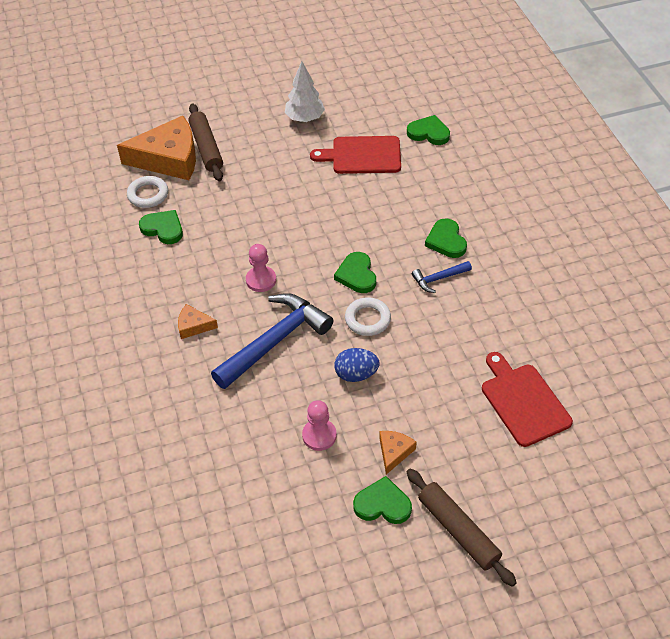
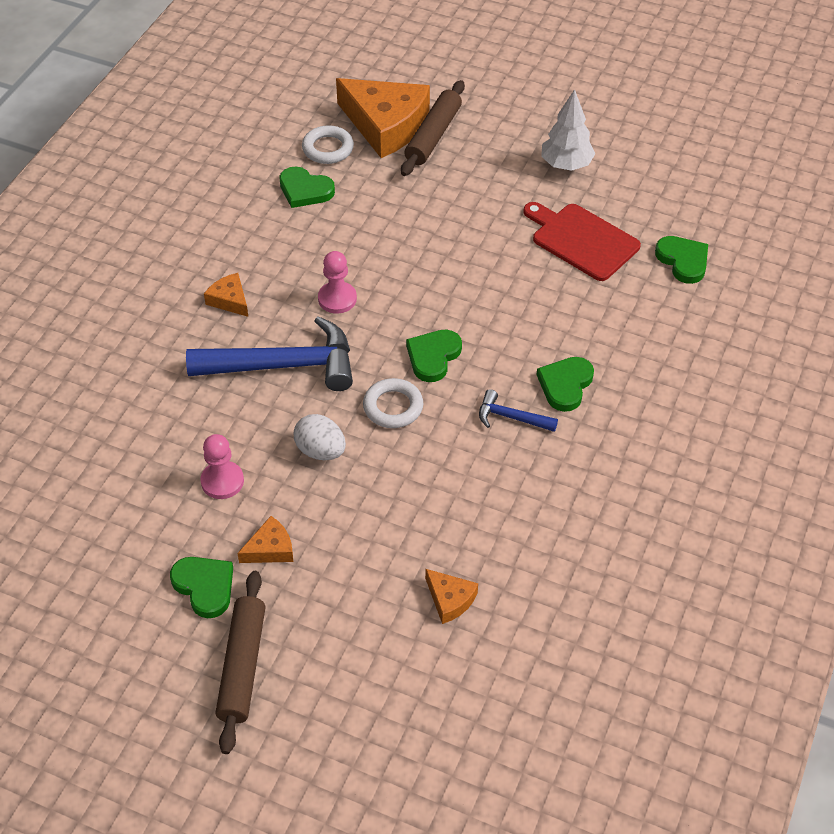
camera: 40 degrees right, 0 degrees up
green heart [139,210,183,244] -> green heart turned 135 degrees clockwise [279,166,335,208]
blue egg [334,348,380,382] -> white egg [294,414,346,460]
red cutting board [482,352,573,447] -> orange cheese [425,569,478,624]

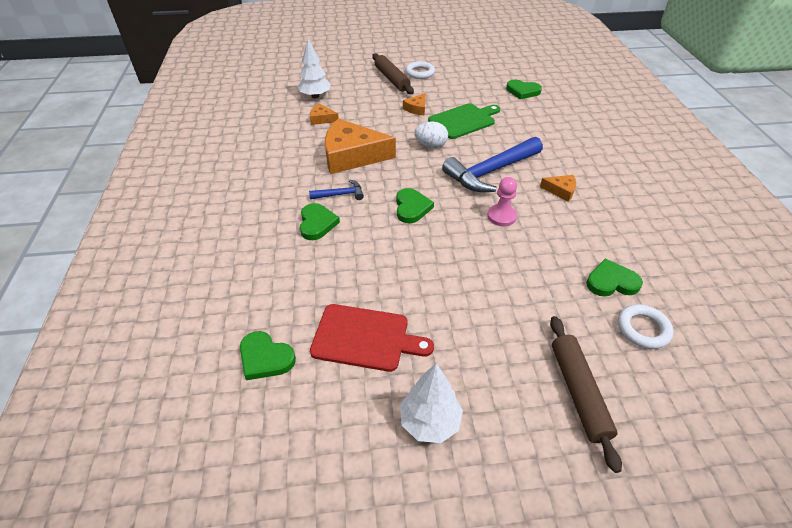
camera: 150 degrees right, 5 degrees down
green heart [170,557,233,618] -> green heart moved to [506,79,542,99]
pink pawn [200,434,244,499] -> green cutting board [428,103,500,139]
orange cheese [336,78,430,158] -> orange cheese moved to [325,118,396,174]
white ring [363,378,423,428] -> white ring moved to [405,61,435,79]
none -> white tree [297,39,331,98]

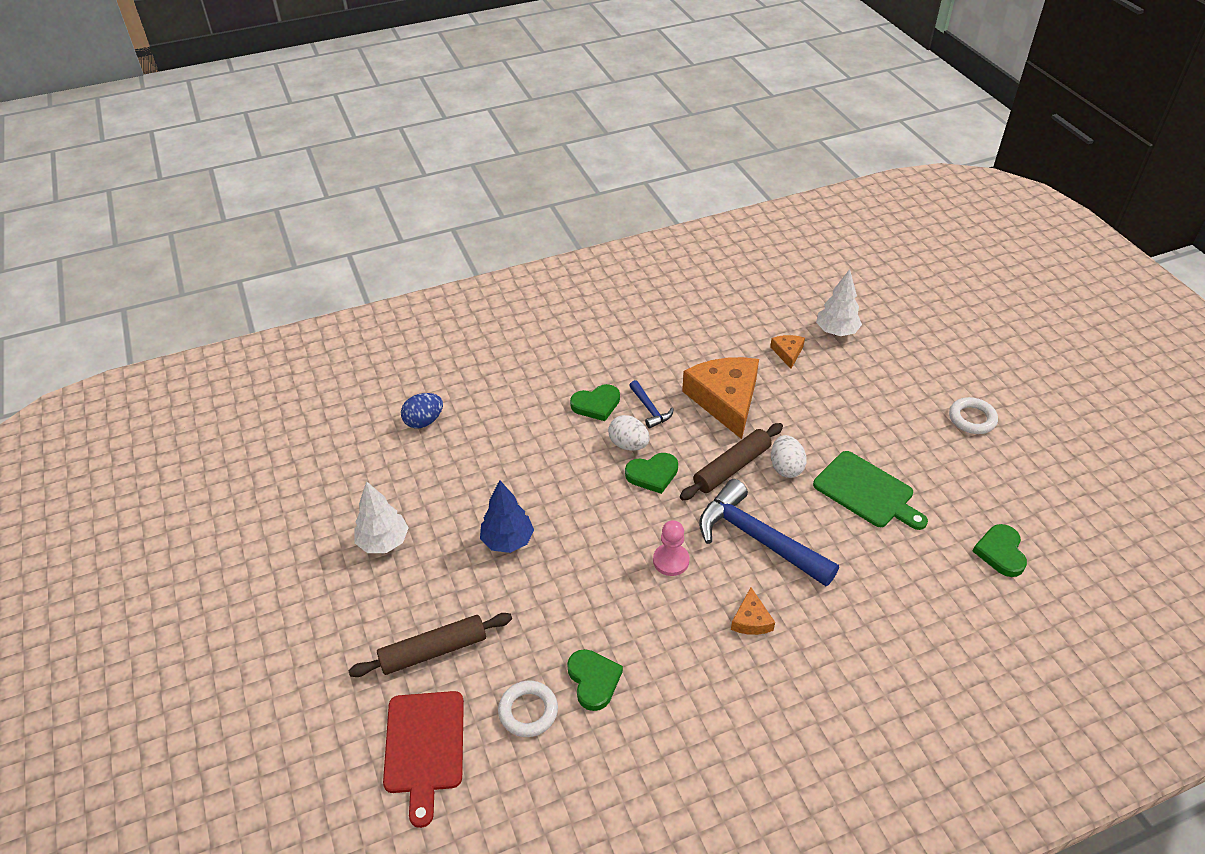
camera: 75 degrees right, 0 degrees up
green heart [240,331,296,380] -> blue egg [401,393,443,428]
red cutting board [310,304,434,372] -> red cutting board moved to [383,691,464,828]
brown rolling pin [372,53,414,94] -> brown rolling pin moved to [680,423,783,500]
orange cheese [403,93,426,115] -> none
none -> blue tree [480,480,534,553]
none -> white egg [608,415,650,451]

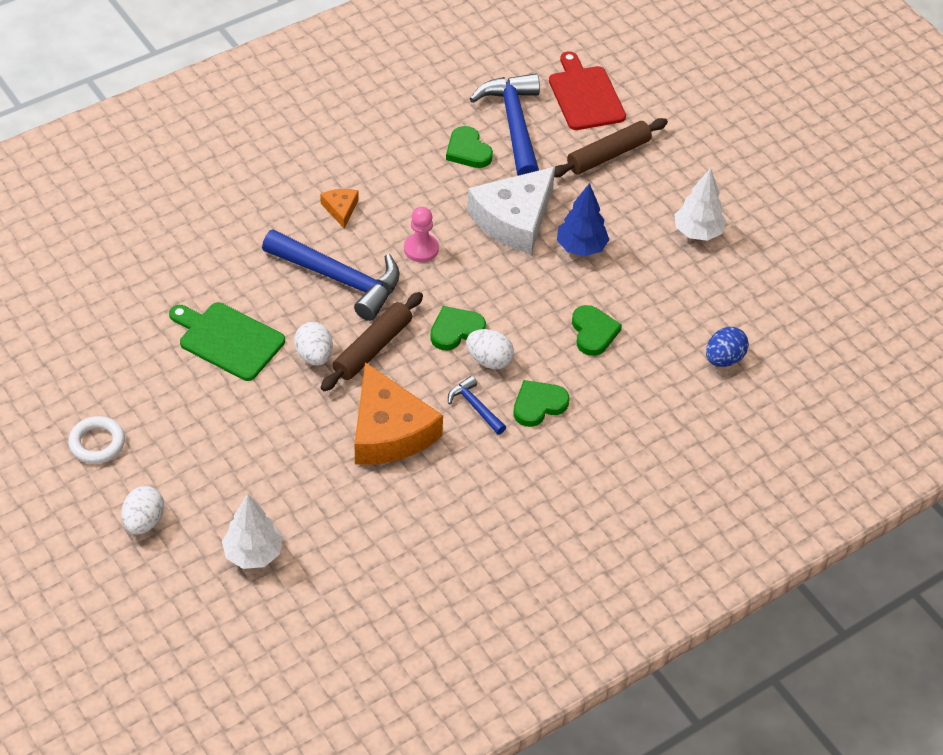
camera: 165 degrees right, 5 degrees up
white ring [498,681,558,737] -> blue hammer [470,73,540,176]
orange cheese [770,335,805,369] -> none
green heart [972,524,1027,577] -> green heart moved to [572,305,622,356]
none -> white egg [122,486,164,534]
none -> white cheese [467,167,555,254]

